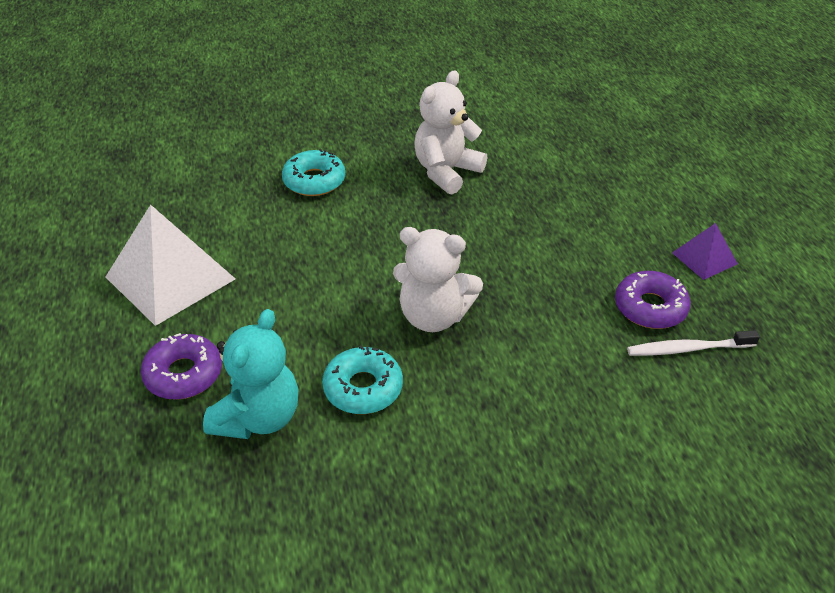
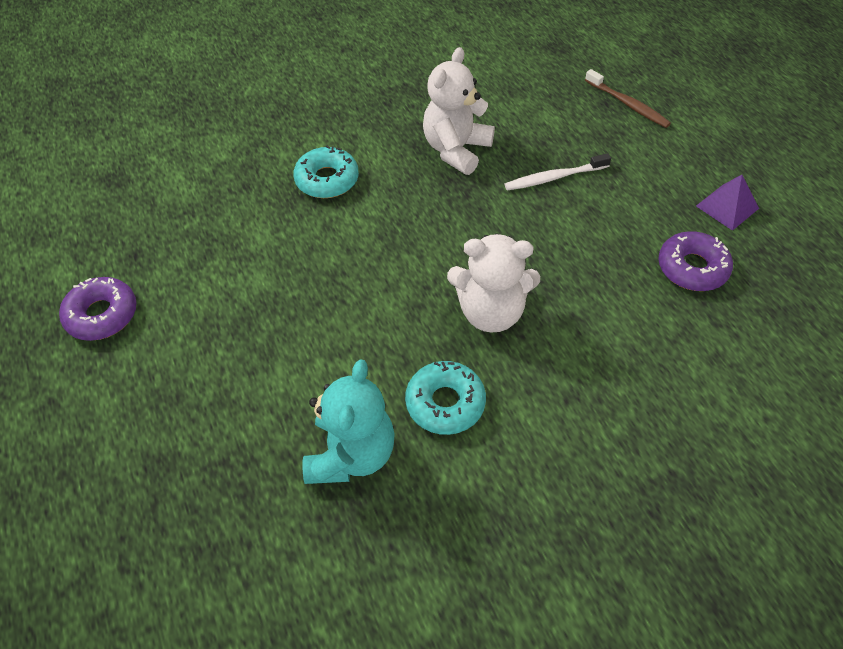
camera: 10 degrees left, 10 degrees up
white pyramid [106,205,235,326] -> none
purple donut [141,333,222,400] -> purple donut moved to [59,277,137,341]
white toothbrush [627,330,760,356] -> white toothbrush moved to [505,153,611,191]
none -> brown toothbrush [585,69,671,128]

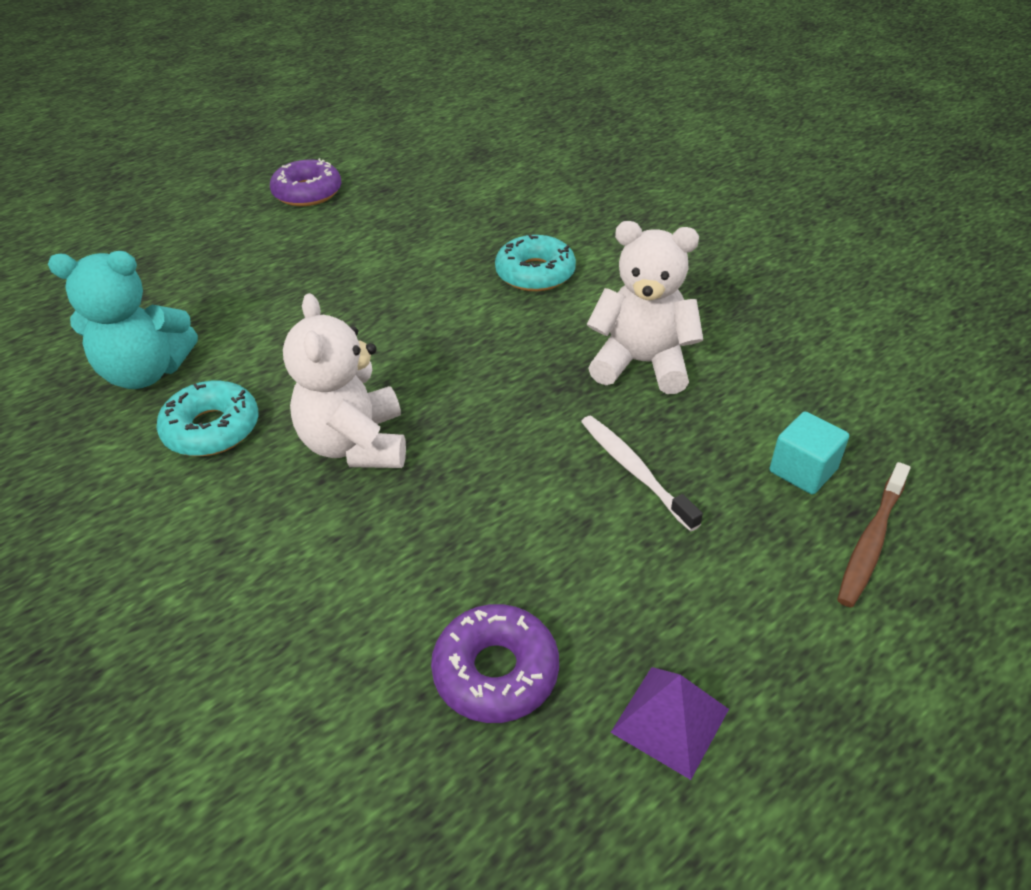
camera: 75 degrees right, 10 degrees down
none -> turquoise cube [770,412,849,494]

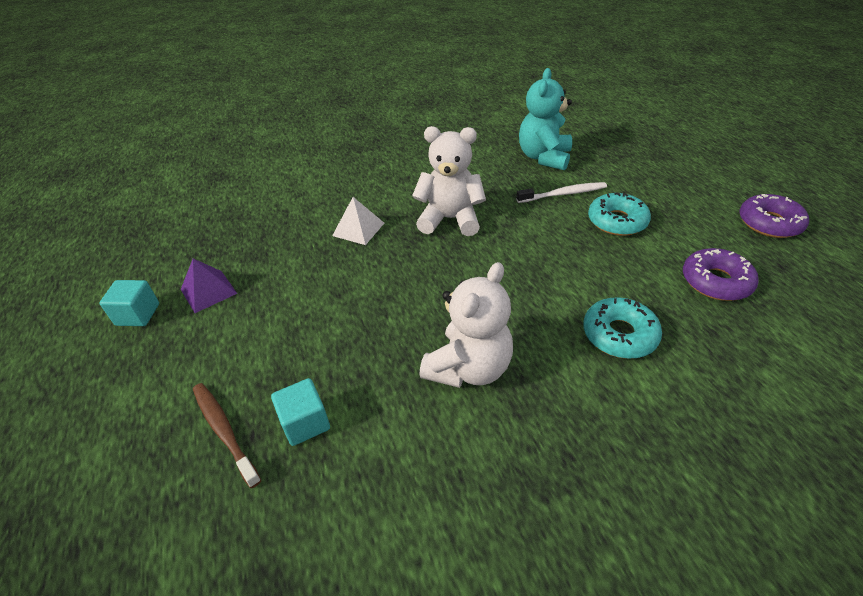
camera: 110 degrees right, 0 degrees up
turquoise donut [156,380,258,456] -> turquoise donut moved to [588,192,651,236]
purple donut [431,604,559,723] -> purple donut moved to [683,248,759,301]
white toothbrush [581,416,703,532] -> white toothbrush moved to [516,182,607,203]
none -> turquoise cube [99,280,159,326]
none -> white pyramid [332,197,384,245]

